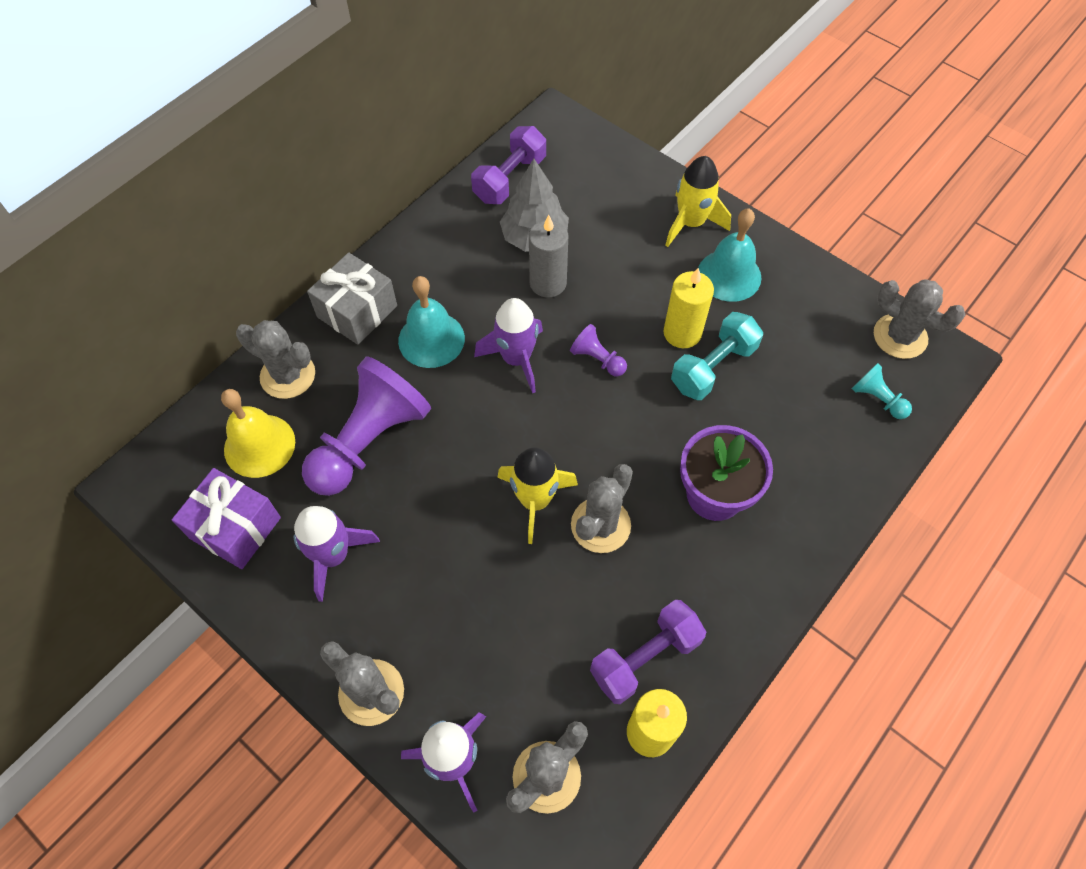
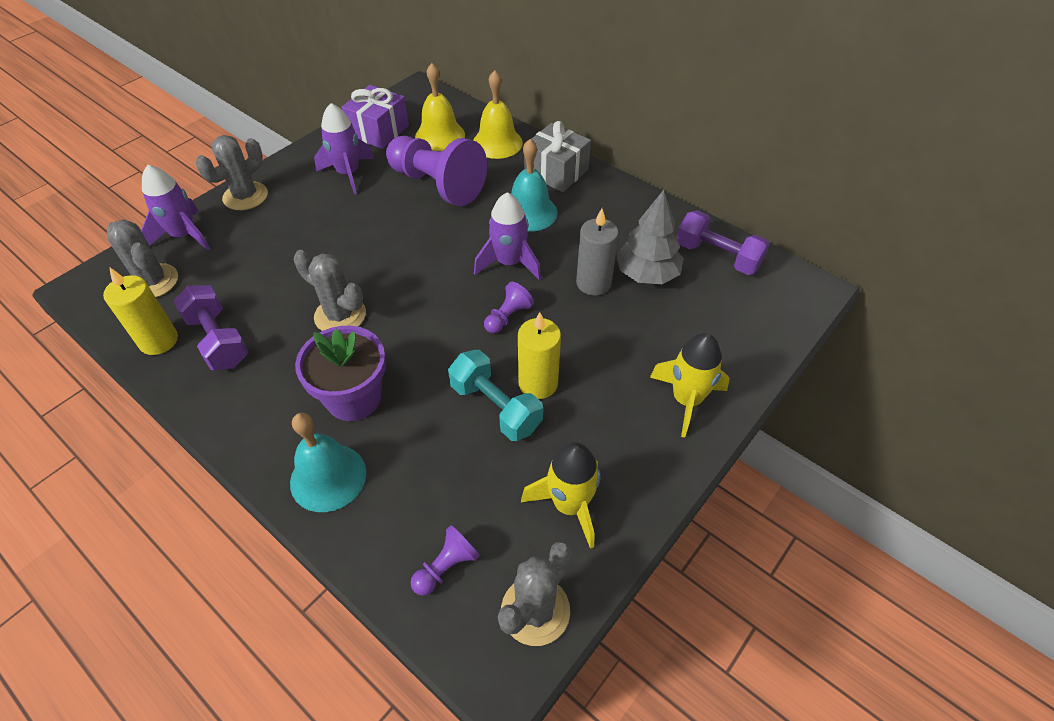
camera: 90 degrees right, 10 degrees down
grey cactus [236,320,315,399] -> yellow bell [473,70,523,159]
yellow rocket [497,447,578,544] -> yellow rocket moved to [521,442,600,549]
turquoise bell [698,208,762,302] -> turquoise bell moved to [290,413,366,512]
turquoise pawn [852,363,912,419] -> purple pawn [411,525,480,596]

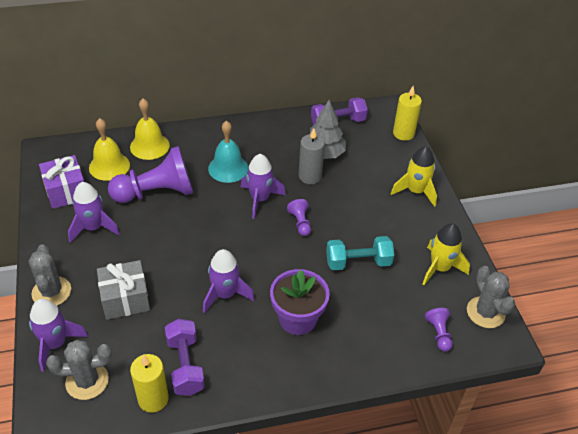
camera: 55 degrees left, 5 degrees down
purple dumbbell [173,285,248,370] -> purple dumbbell turned 75 degrees clockwise [165,319,205,396]
turquoise bell [290,413,366,512] -> none
grey cactus [294,250,366,331] -> purple rocket [203,249,255,313]
yellow candle [518,312,561,399] -> yellow candle moved to [393,86,422,141]
grey gift [524,121,591,192] -> grey gift moved to [97,260,150,320]

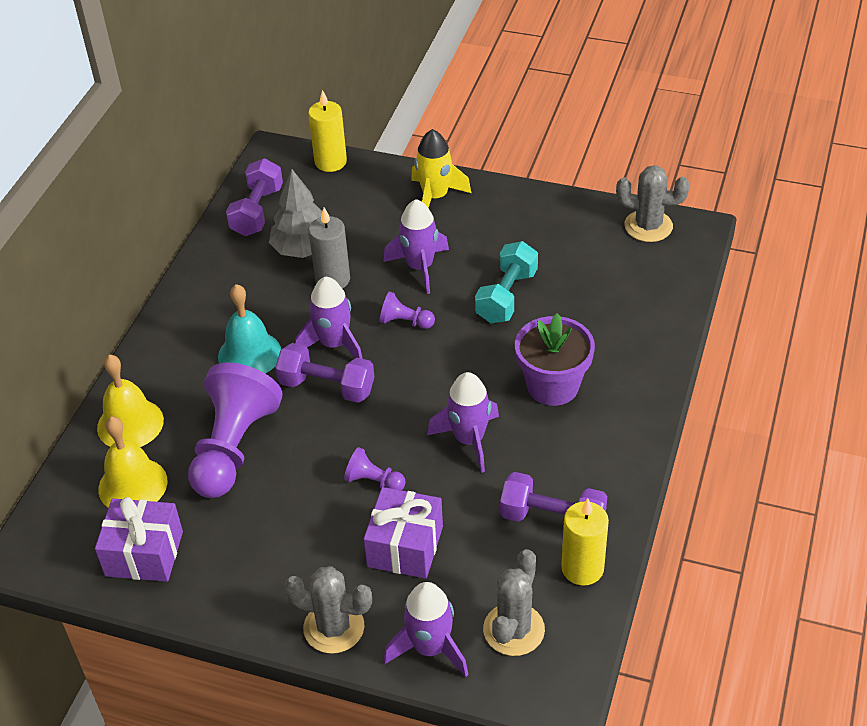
camera: 55 degrees left, 0 degrees up
purple rocket [68,182,120,243] -> purple rocket moved to [383,199,449,294]
grey gift [97,260,150,320] -> purple gift [363,487,443,579]
yellow rocket [423,223,470,285] -> none
purple pawn [425,308,453,352] -> purple pawn moved to [344,447,406,490]
none -> purple dumbbell [275,343,374,403]

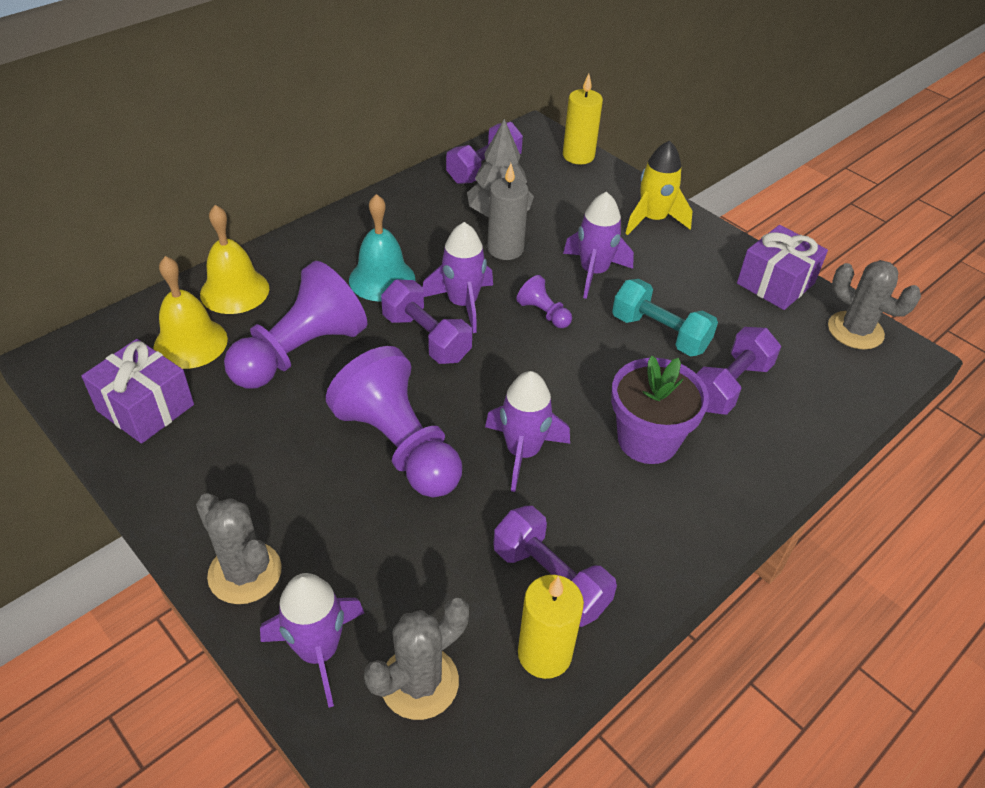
camera: 25 degrees right, 0 degrees up
purple pawn [344,447,406,490] -> purple pawn [326,346,462,498], size x2.26
purple gift [363,487,443,579] -> purple gift moved to [737,225,828,310]
turquoise dumbbell [475,241,538,323] -> turquoise dumbbell turned 75 degrees clockwise [612,279,718,356]
none -> purple dumbbell [696,327,781,414]

